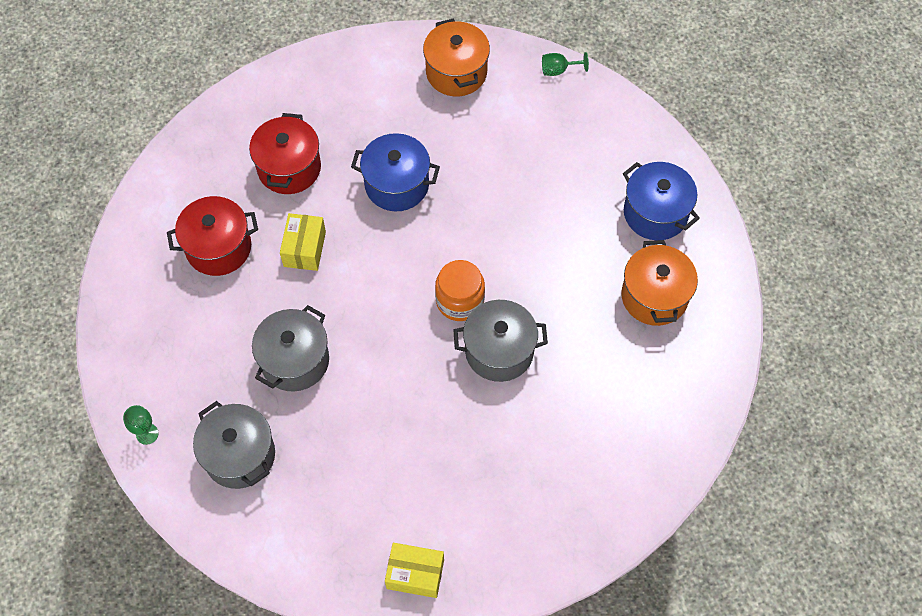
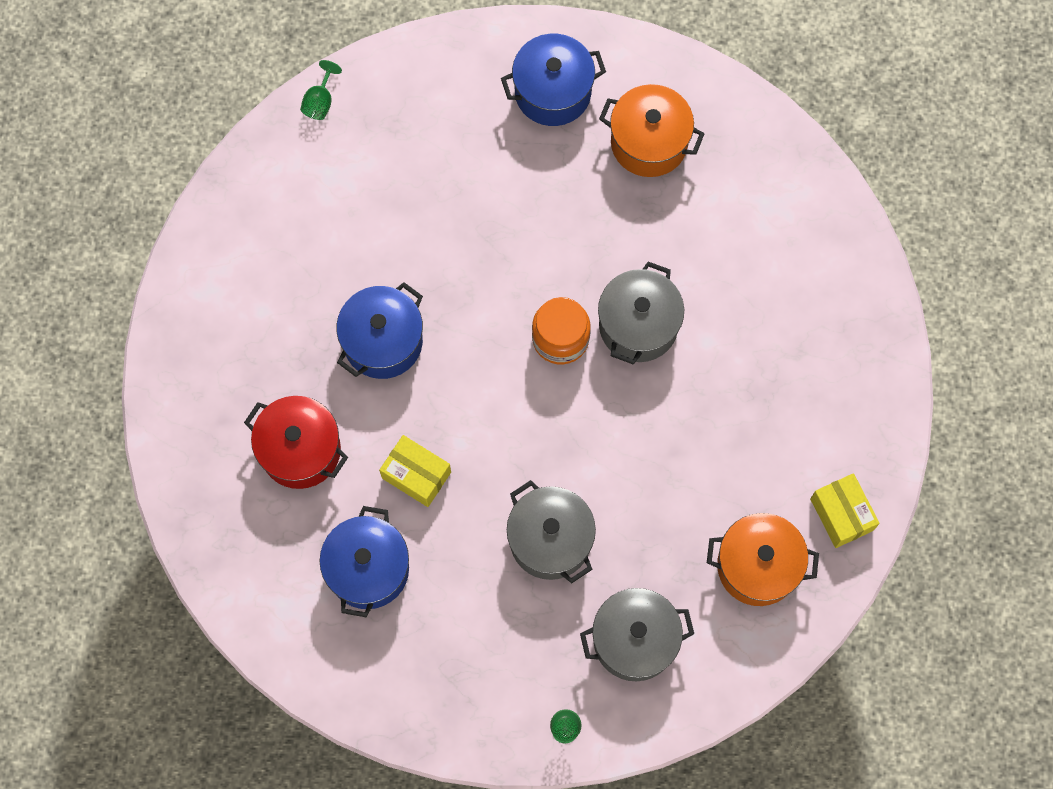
camera: 65 degrees left, 10 degrees up
red pot [167,196,258,276] -> blue pot [320,506,409,617]
yellow box [385,543,444,598] -> yellow box turned 60 degrees counterclockwise [810,473,880,548]
orange pot [423,18,490,96] -> orange pot moved to [707,513,819,606]

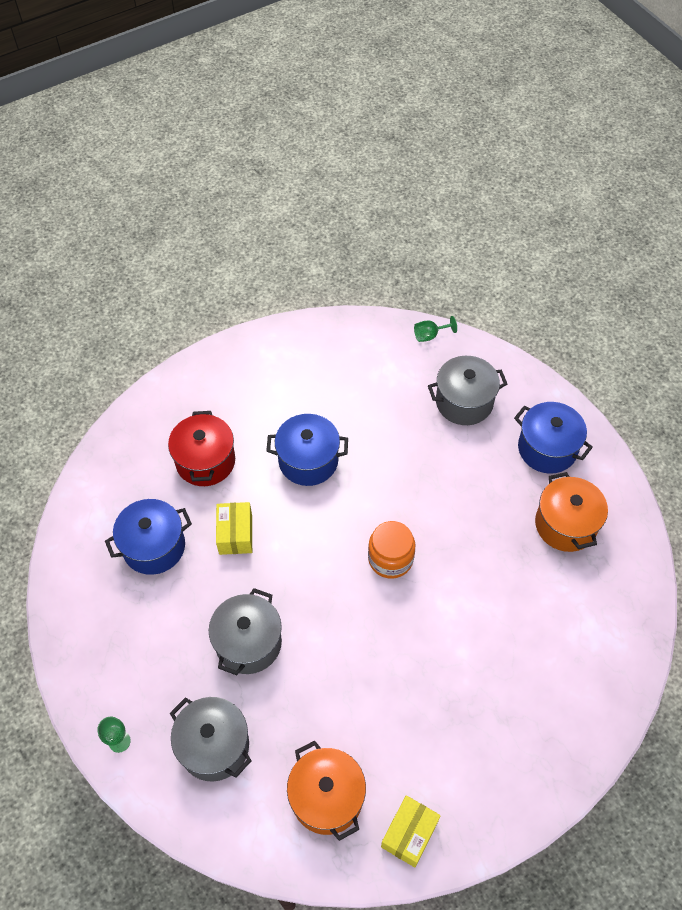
camera: 55 degrees right, 15 degrees down
grey pot [598,262,684,365] -> grey pot moved to [428,356,507,425]

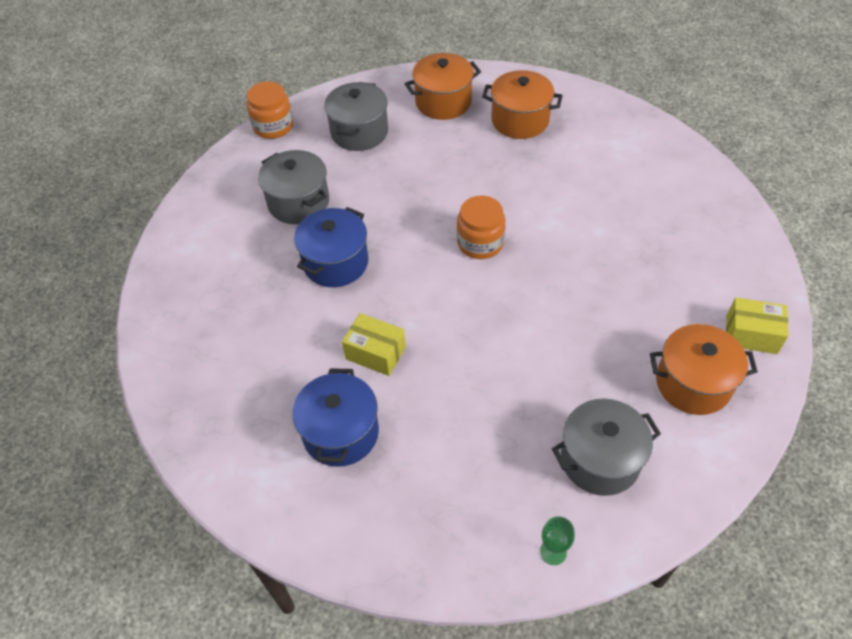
camera: 60 degrees left, 5 degrees down
red pot [168,411,235,486] -> none
grey pot [209,588,282,675] -> grey pot moved to [258,150,329,224]
yellow box [381,795,441,868] -> yellow box turned 45 degrees counterclockwise [726,298,789,354]
green goblet [414,316,457,342] -> orange jar [247,81,293,139]
blue pot [514,402,593,473] -> orange pot [405,53,481,120]

